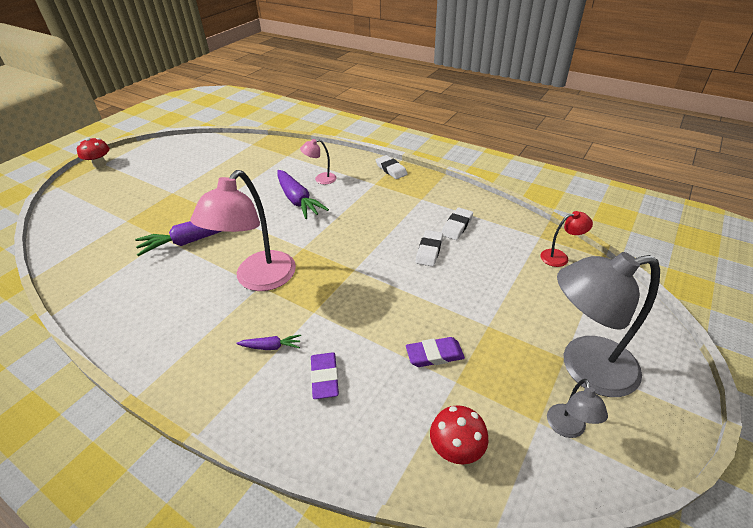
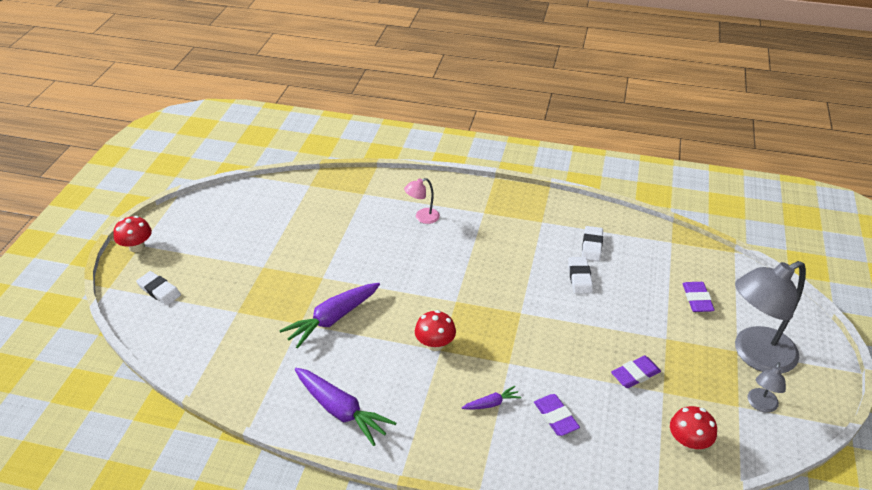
camera: 20 degrees left, 0 degrees up
pink lamp [191,170,296,291] -> red mushroom [415,310,456,351]
purple carrot [277,170,329,219] -> purple carrot moved to [295,368,396,446]
white eraser [375,155,408,179] -> white eraser moved to [136,271,181,305]
red lamp [540,211,593,267] -> none
grey lamp [547,379,608,438] -> grey lamp turned 45 degrees clockwise [747,362,786,413]
none -> purple eraser [683,282,715,312]

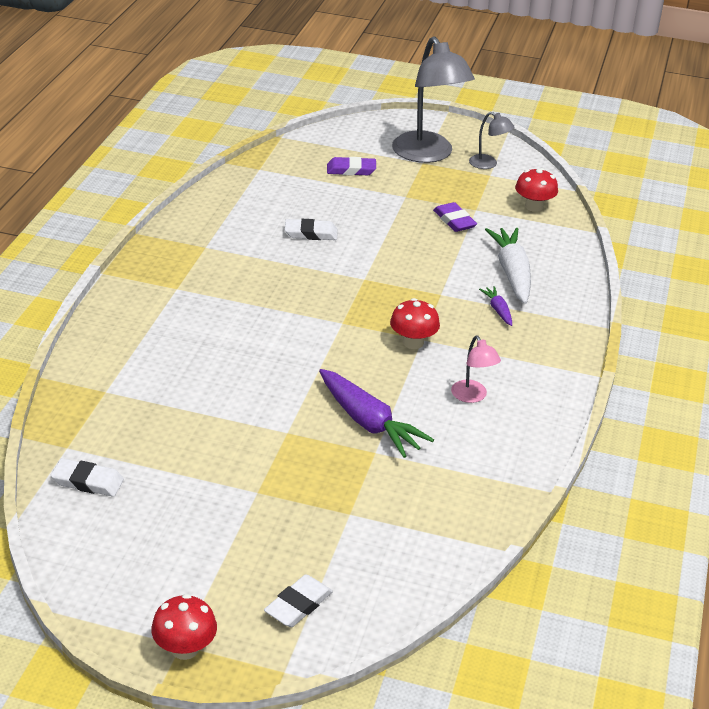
camera: 90 degrees left, 5 degrees down
purple carrot [295,368,396,446] -> none
pink lamp [404,178,440,224] -> pink lamp moved to [451,335,501,403]
purple eraser [534,394,580,436] -> white carrot [485,228,531,304]
white eraser [582,226,603,262] -> white eraser moved to [51,458,124,497]

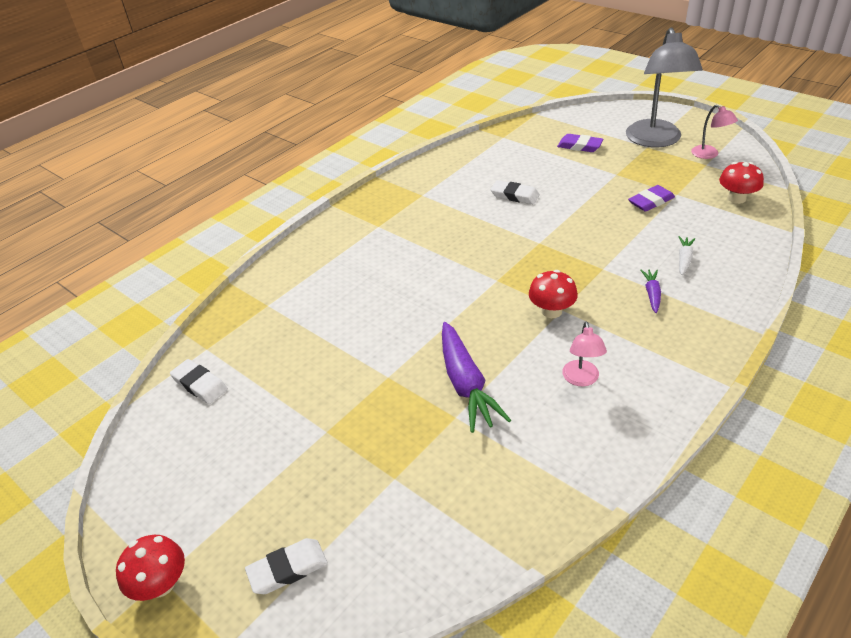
camera: 30 degrees right, 5 degrees up
purple eraser [433,202,477,232] -> purple eraser turned 60 degrees clockwise [628,185,675,212]
grey lamp [469,112,514,169] -> pink lamp [691,105,738,159]
white carrot [485,228,531,304] -> white carrot [679,236,695,275], size x0.49

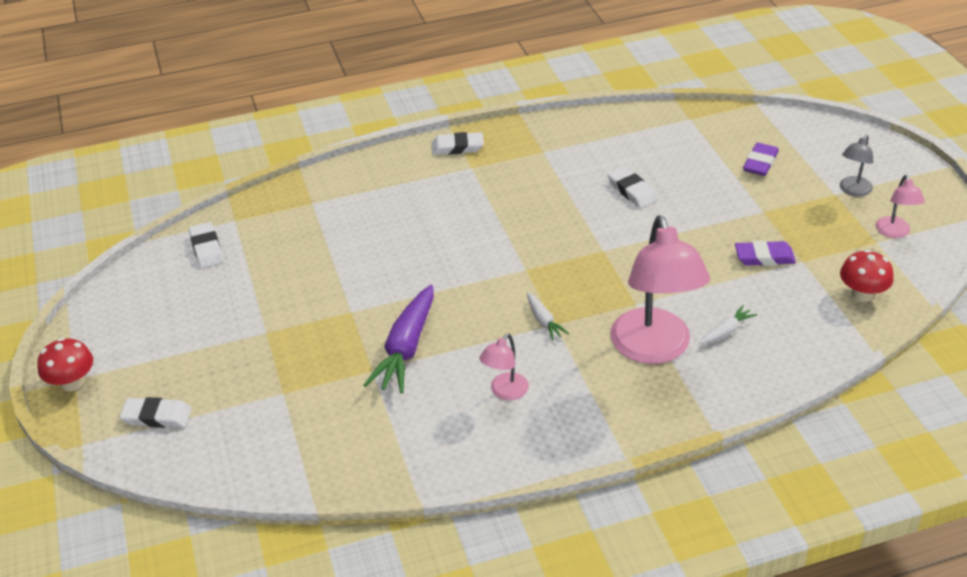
camera: 30 degrees right, 0 degrees up
red mushroom [529,270,578,318] -> white carrot [527,292,569,340]
purple eraser [557,134,603,152] -> purple eraser turned 60 degrees clockwise [743,143,779,176]
grey lamp [626,27,703,147] -> grey lamp [840,135,873,197], size x0.46
purple carrot [641,270,661,313] -> pink lamp [610,215,710,364]
none -> white eraser [432,132,484,155]

